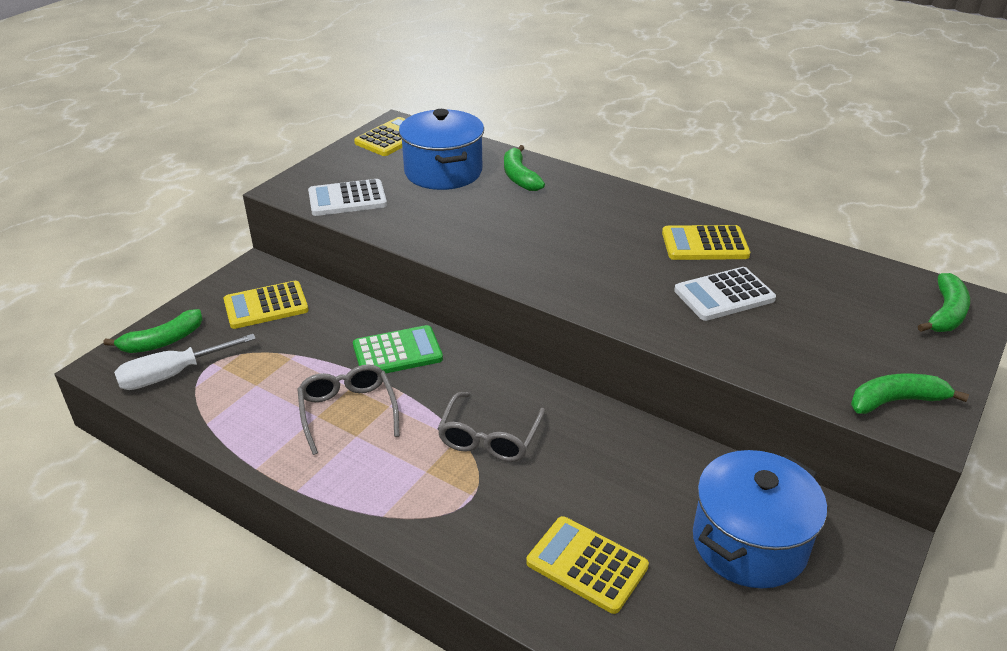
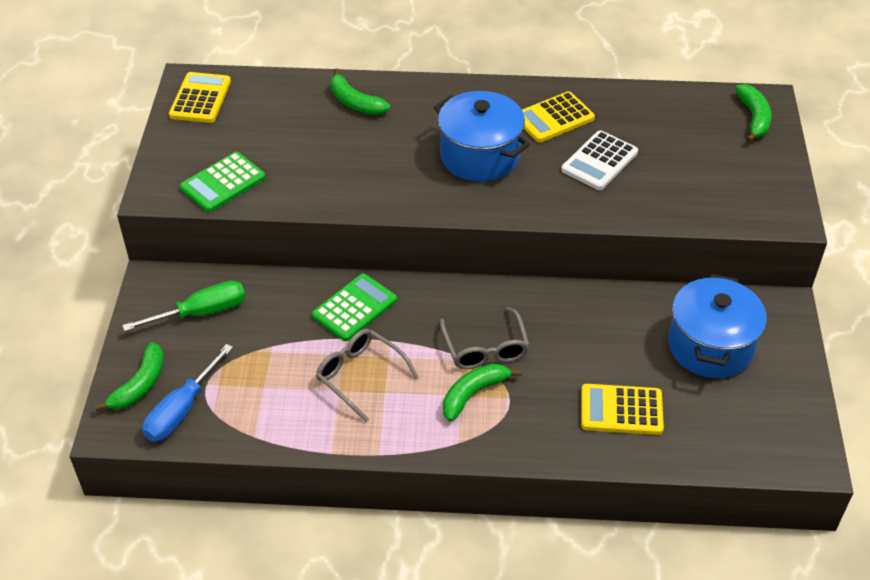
camera: 30 degrees left, 10 degrees up
white screwdriver [114,334,256,390] -> blue screwdriver [142,344,233,442]
yellow calculator [224,281,309,329] -> green screwdriver [122,281,245,332]
white calculator [308,179,387,216] -> green calculator [180,152,266,212]
blue pot [399,109,484,190] -> blue pot moved to [434,91,530,182]
green banana [851,373,969,414] -> green banana moved to [443,363,522,421]

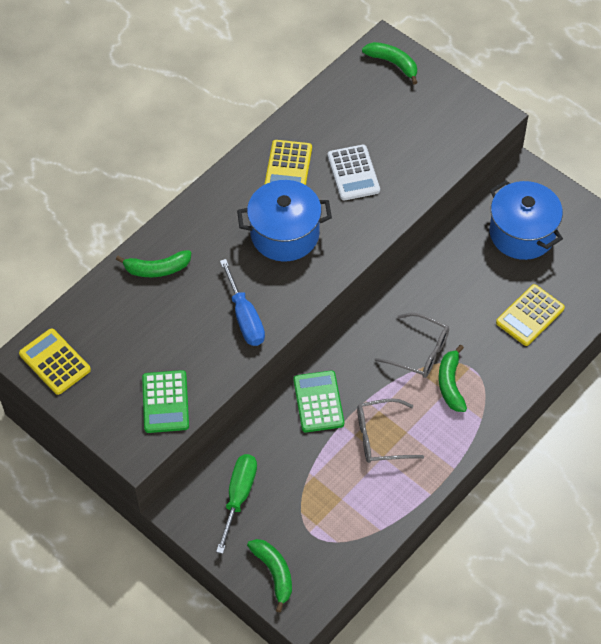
camera: 50 degrees left, 10 degrees up
blue screwdriver [142,344,233,442] -> blue screwdriver moved to [220,259,265,346]

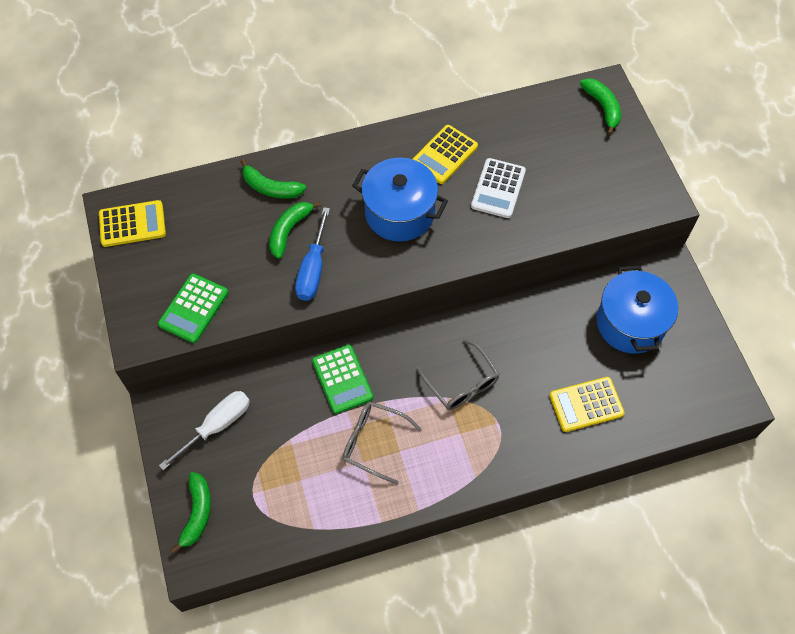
camera: 30 degrees right, 5 degrees up
yellow calculator [19,328,91,395] -> yellow calculator turned 90 degrees clockwise [99,200,166,247]
green screwdriver [216,454,257,554] -> white screwdriver [159,391,250,471]
green calculator [293,370,344,433] -> green calculator turned 135 degrees clockwise [312,345,373,414]
green banana [438,345,467,412] -> green banana moved to [269,201,321,259]

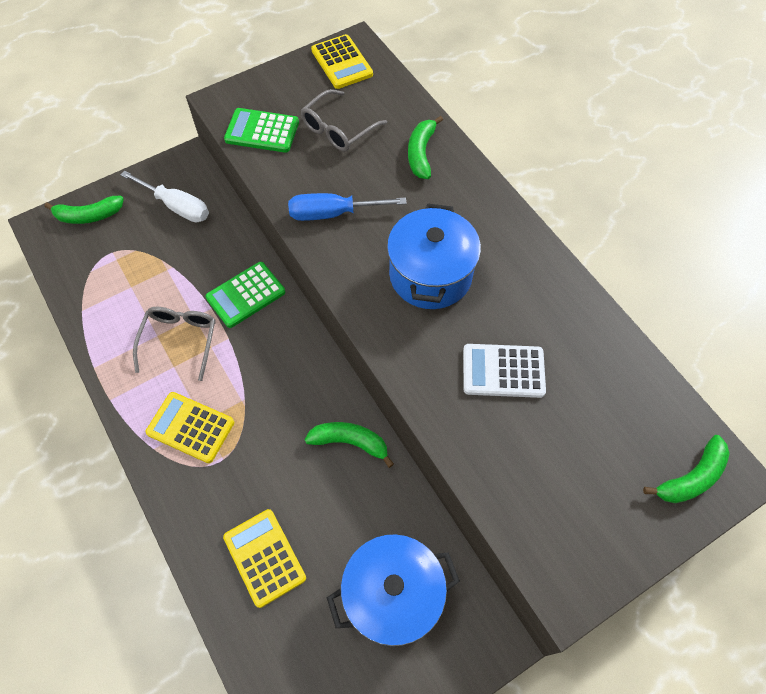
camera: 75 degrees right, 0 degrees up
green banana [269,201,321,259] -> green banana moved to [305,422,394,468]
yellow calculator [413,125,478,184] -> yellow calculator moved to [146,392,234,463]
grey glasses [416,339,499,410] -> grey glasses moved to [301,89,387,152]

